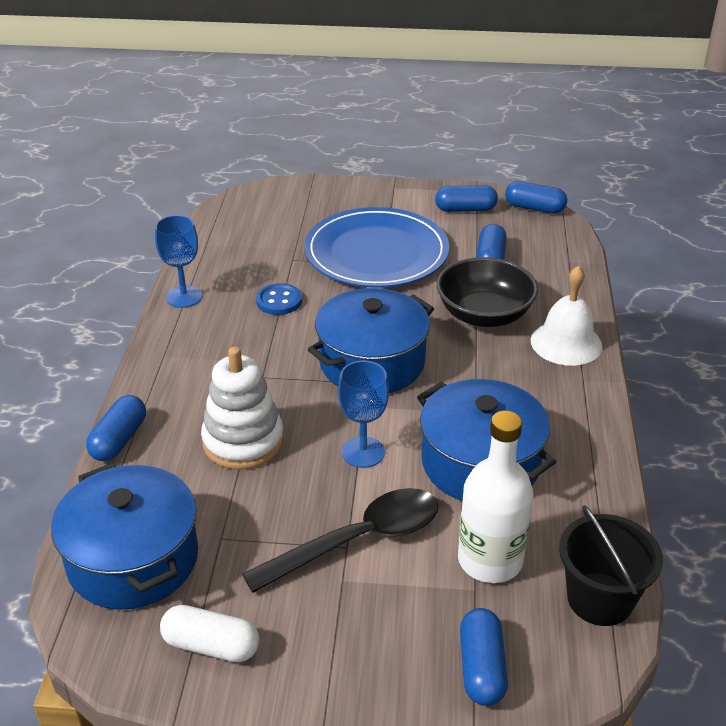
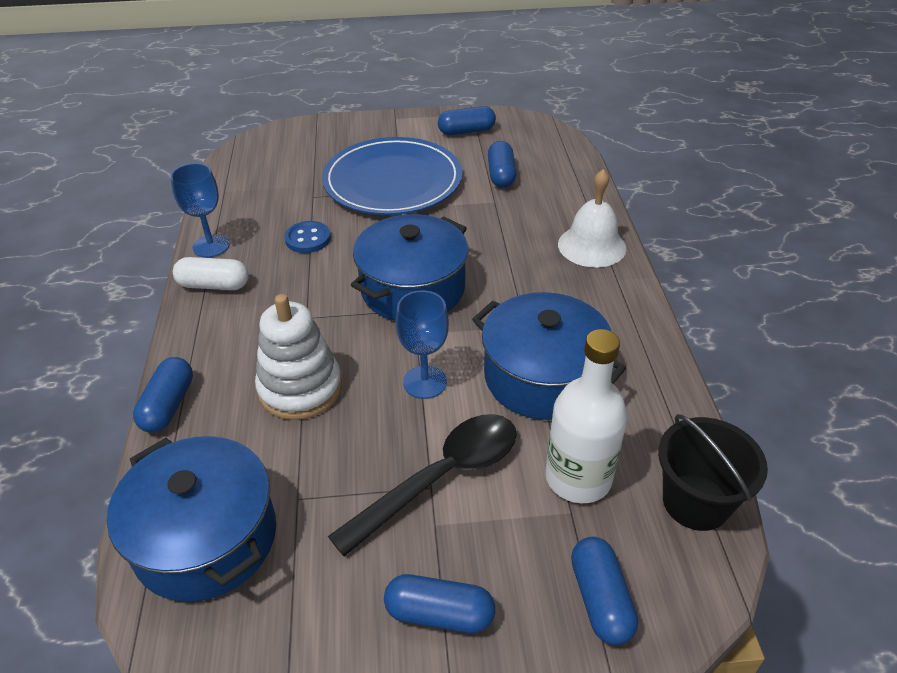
camera: 10 degrees left, 5 degrees up
white capsule [160,605,259,662] -> white capsule moved to [173,257,249,290]
black bowl [436,257,538,327] -> none
blue capsule [505,181,567,214] -> blue capsule moved to [384,574,495,633]

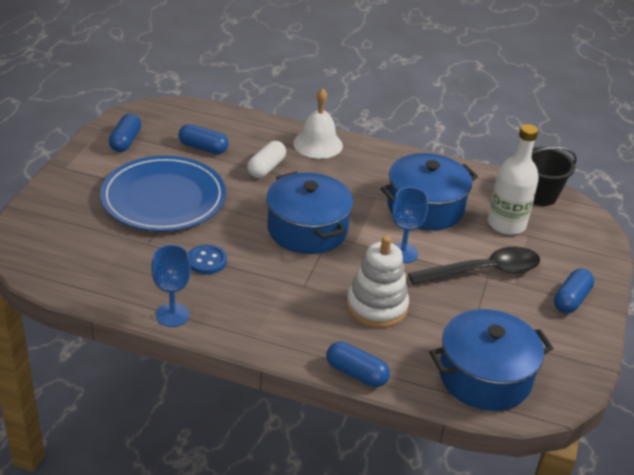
camera: 70 degrees left, 5 degrees down
white capsule [173,257,249,290] -> white capsule moved to [247,141,286,178]
black spoon [328,414,517,556] -> black spoon turned 90 degrees clockwise [408,246,540,285]
blue capsule [571,537,638,645] -> none

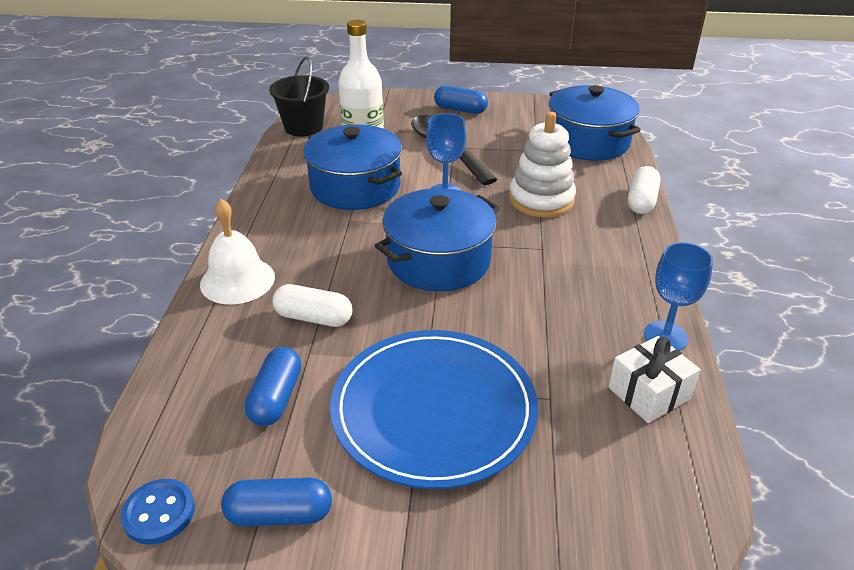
camera: 100 degrees left, 0 degrees up
blue button [188,245,227,274] -> blue button moved to [121,479,195,545]
blue capsule [327,341,390,387] -> white capsule [628,166,661,214]
none -> white gift [608,336,700,423]

